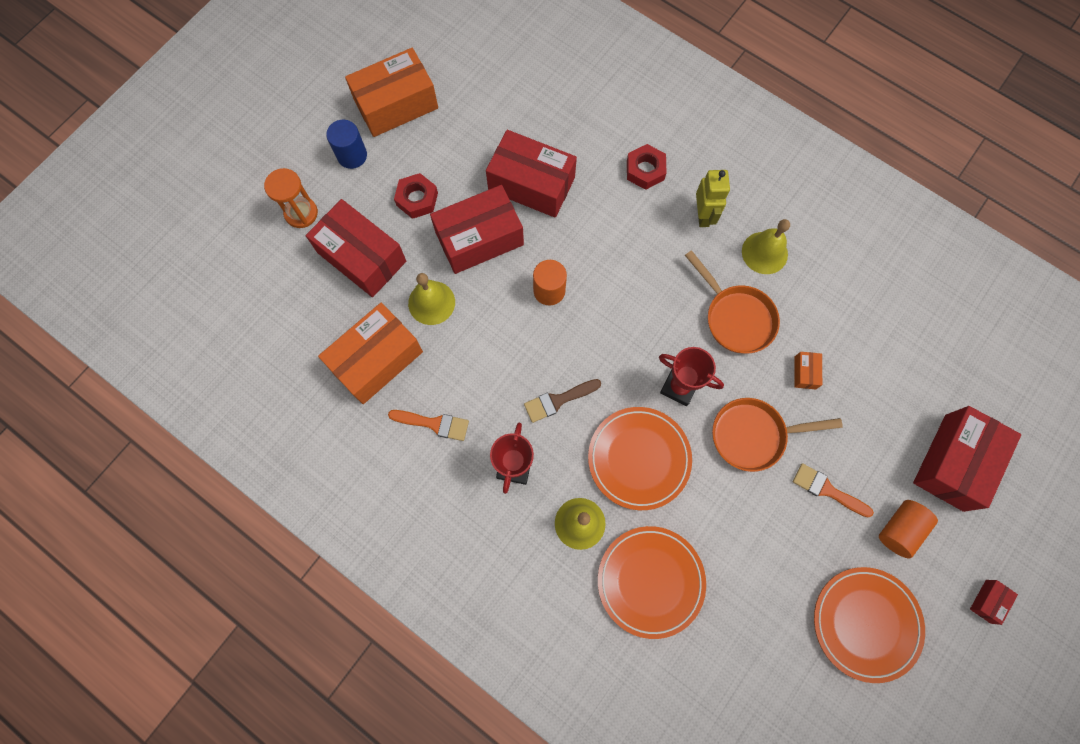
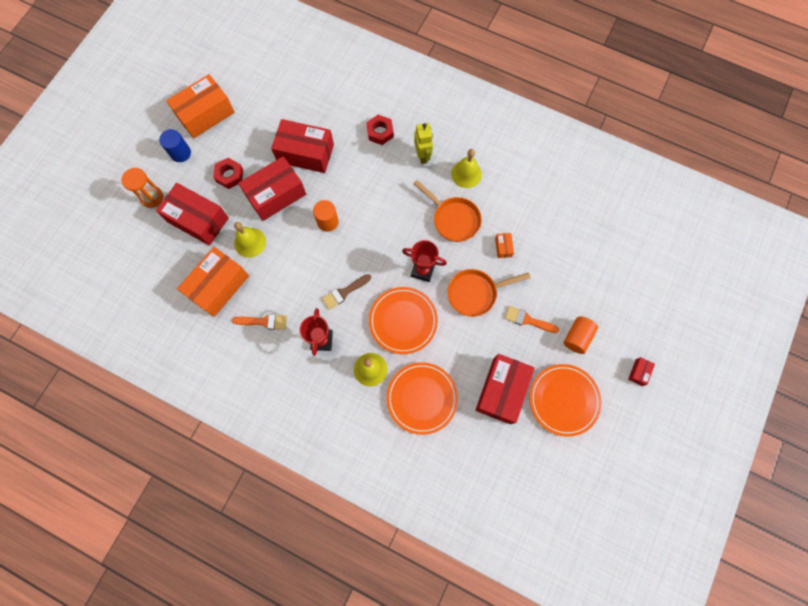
camera: 10 degrees left, 0 degrees up
red box [913,406,1021,512] -> red box moved to [475,354,535,424]

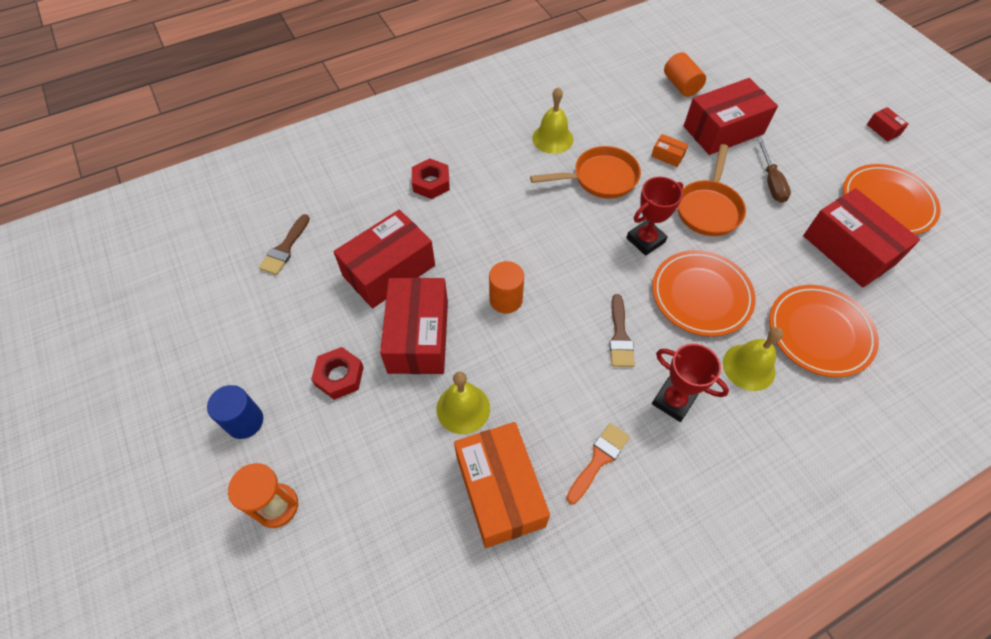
camera: 55 degrees left, 15 degrees down
red box [156,183,229,246] -> red box moved to [684,78,778,155]
orange box [166,74,235,139] -> none
yellow robot [414,123,433,164] -> none
orange brush [505,306,559,333] -> brown screwdriver [757,138,791,203]
orange cylinder [564,316,598,354] -> orange cylinder moved to [664,52,706,97]
none -> brown brush [259,214,310,275]

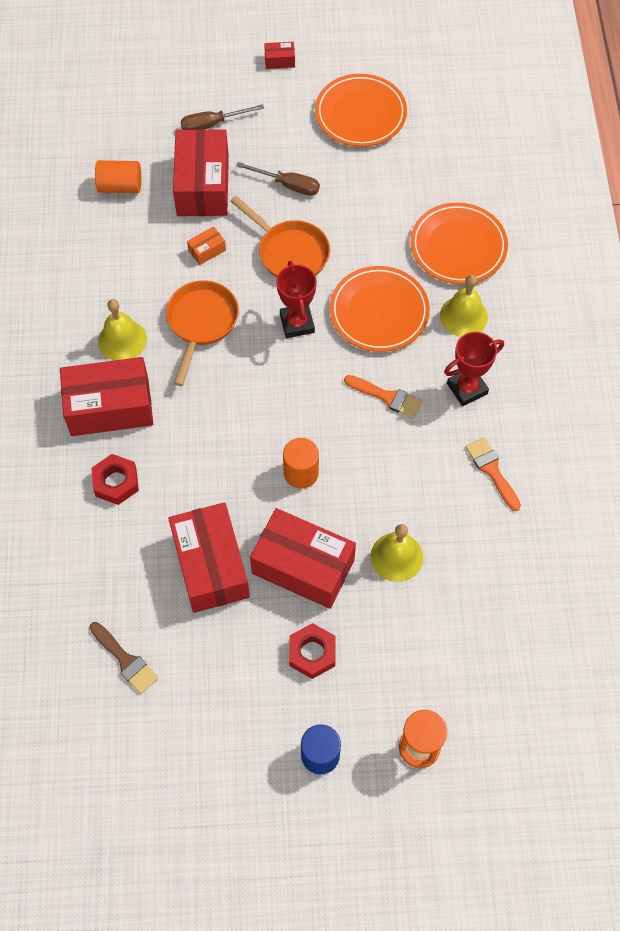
camera: 65 degrees left, 5 degrees up
orange box [454,422,550,548] -> none
brown brush [609,294,635,367] -> orange brush [344,375,423,418]
red box [803,188,920,288] -> red box moved to [60,357,153,436]
none -> brown screwdriver [181,104,264,130]

